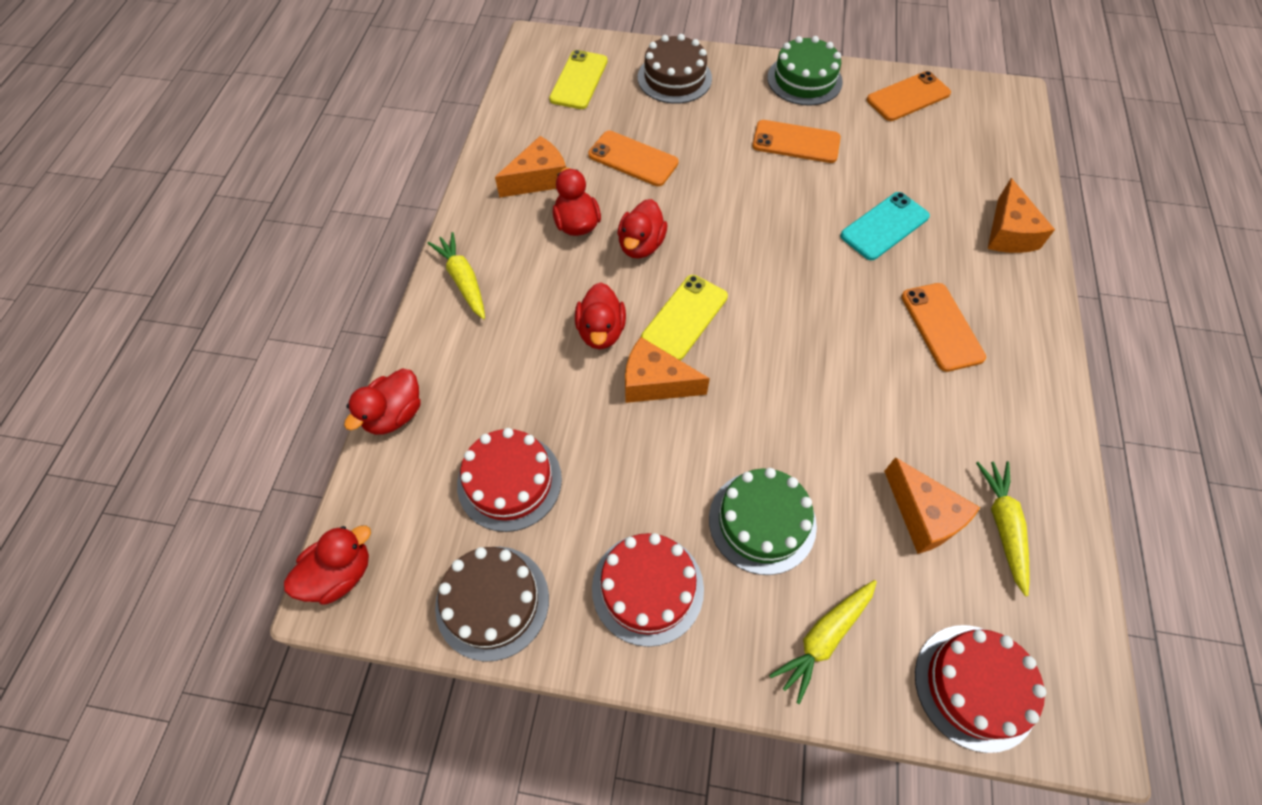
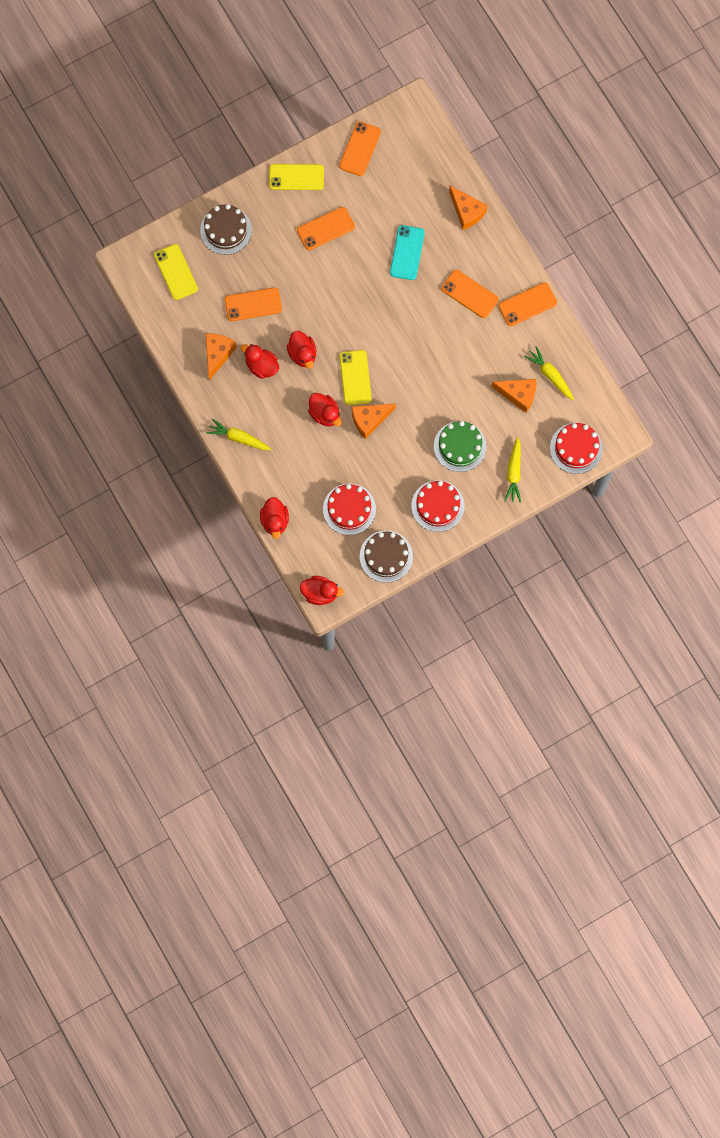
camera: 40 degrees left, 15 degrees up
red duck [284,526,371,605] -> red duck turned 90 degrees clockwise [300,576,344,605]
green cake [767,36,843,106] -> yellow phone [269,164,324,190]
none -> orange phone [498,283,557,326]

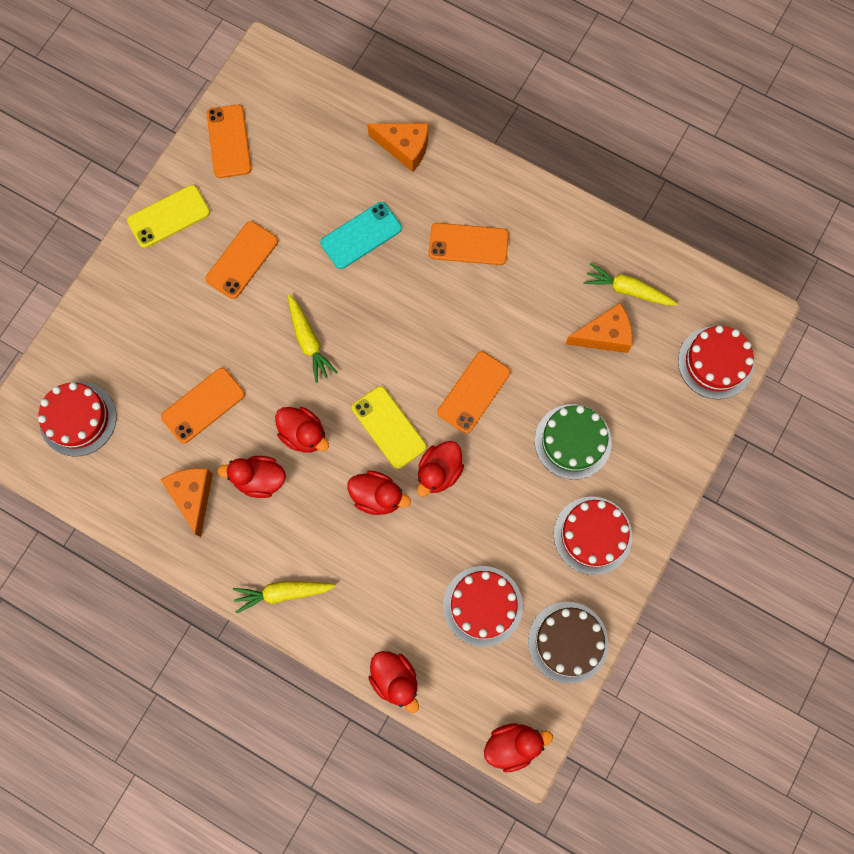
camera: 30 degrees left, 0 degrees up
yellow phone [154,244,198,300] -> red cake [38,382,116,457]
brown cake [200,204,252,255] -> none
orange cheese [352,404,396,439] -> red duck [417,441,464,497]
turquoise phone [390,225,425,280] -> turquoise phone turned 75 degrees clockwise [320,202,402,269]
orange phone [498,283,557,326] -> orange phone moved to [438,351,510,433]
yellow carrot [504,437,521,503] -> yellow carrot moved to [288,294,338,383]

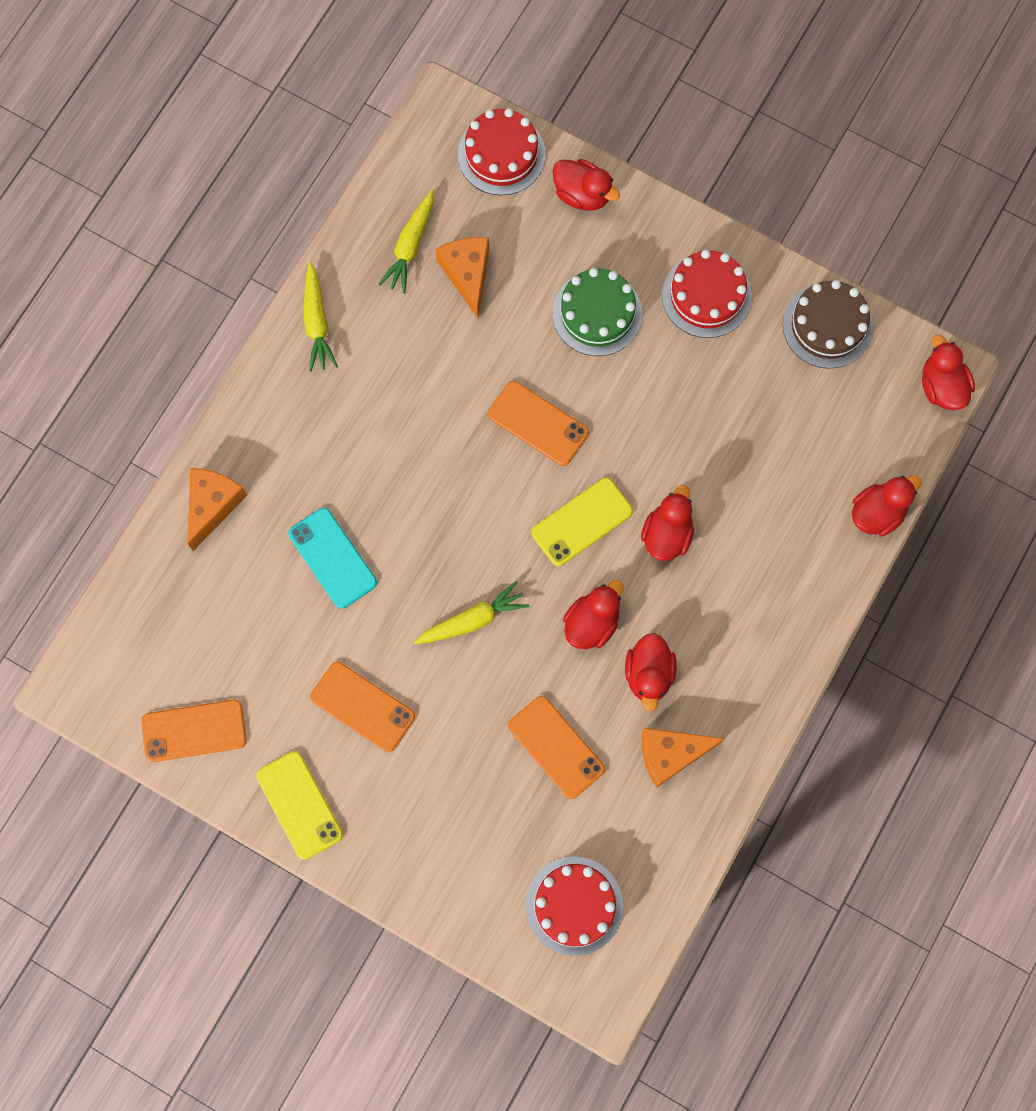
camera: 90 degrees left, 0 degrees up
yellow carrot [233,581,336,613] -> yellow carrot moved to [303,262,338,372]
red duck [417,441,464,497] -> red duck moved to [553,159,620,211]
orange phone [429,223,509,265] -> none
red cake [443,566,523,647] -> none

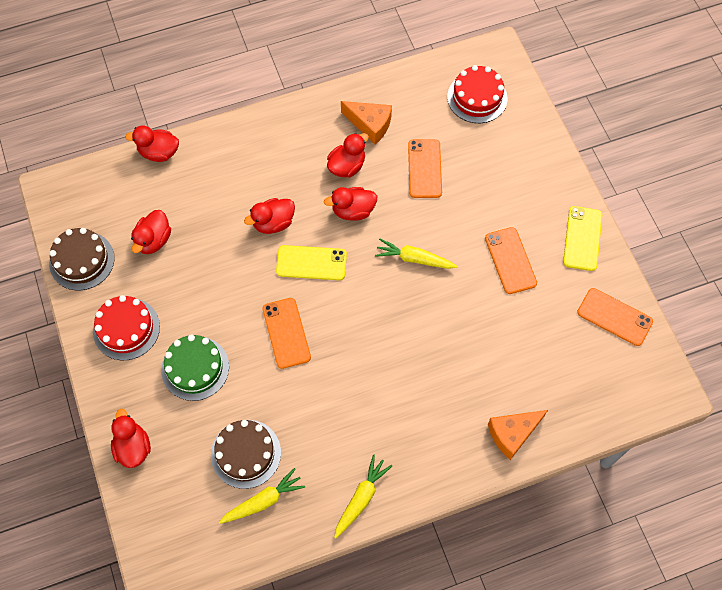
camera: 140 degrees left, 10 degrees down
turquoise phone [288,508,377,609] -> none
orange cheese [435,237,489,318] -> brown cake [211,420,281,489]
red cake [458,108,546,195] -> none
red duck [922,335,975,410] -> red duck moved to [131,210,171,254]

